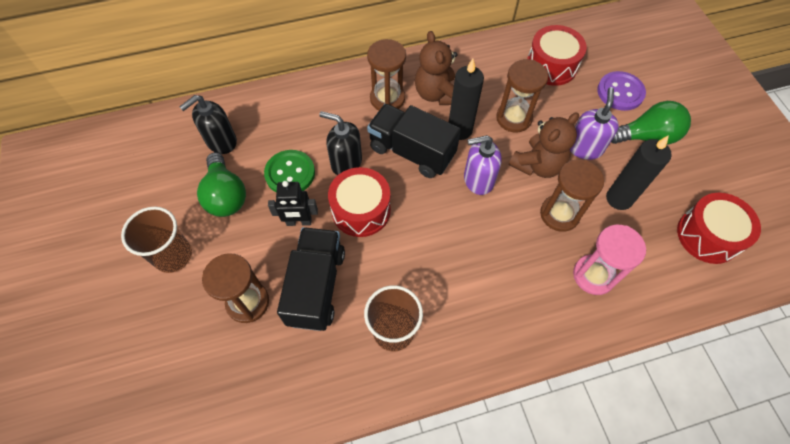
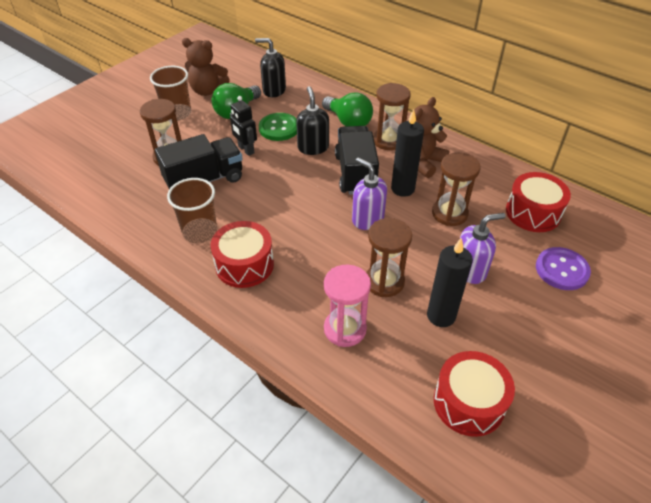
camera: 55 degrees right, 15 degrees down
red drum [328,167,391,237] -> red drum moved to [211,221,274,288]
brown teddy bear [509,112,579,178] -> brown teddy bear moved to [182,38,230,96]
green light bulb [611,101,691,144] -> green light bulb moved to [322,92,373,126]

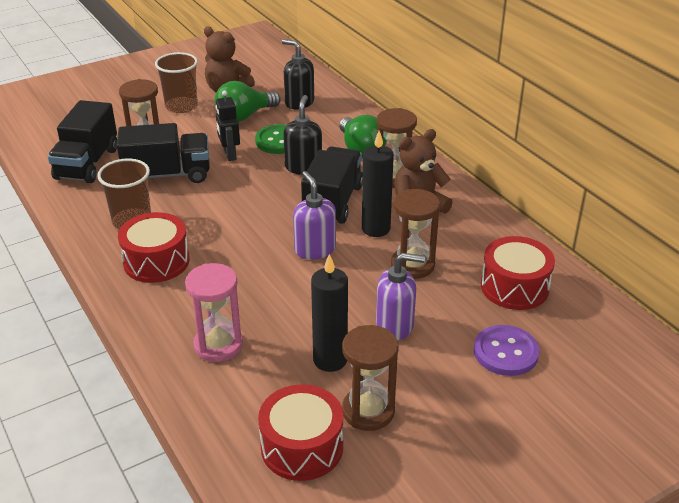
camera: 20 degrees right, 10 degrees down
brown hourglass [366,218,412,297] -> brown hourglass moved to [342,325,399,431]
none -> black truck [48,100,117,183]

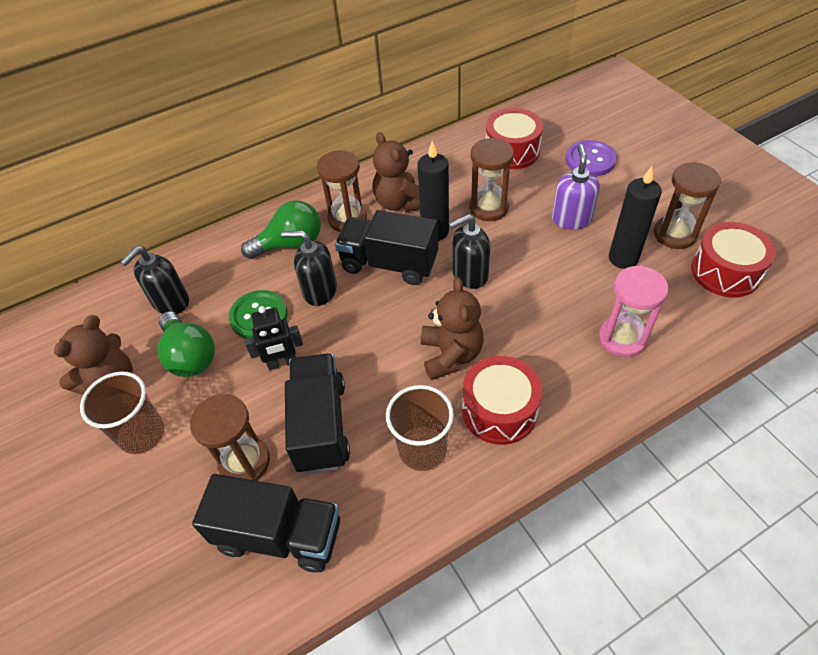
camera: 85 degrees left, 15 degrees up
purple soap dispenser [293,171,336,260] -> black soap dispenser [449,214,490,289]
none -> brown teddy bear [421,277,484,380]

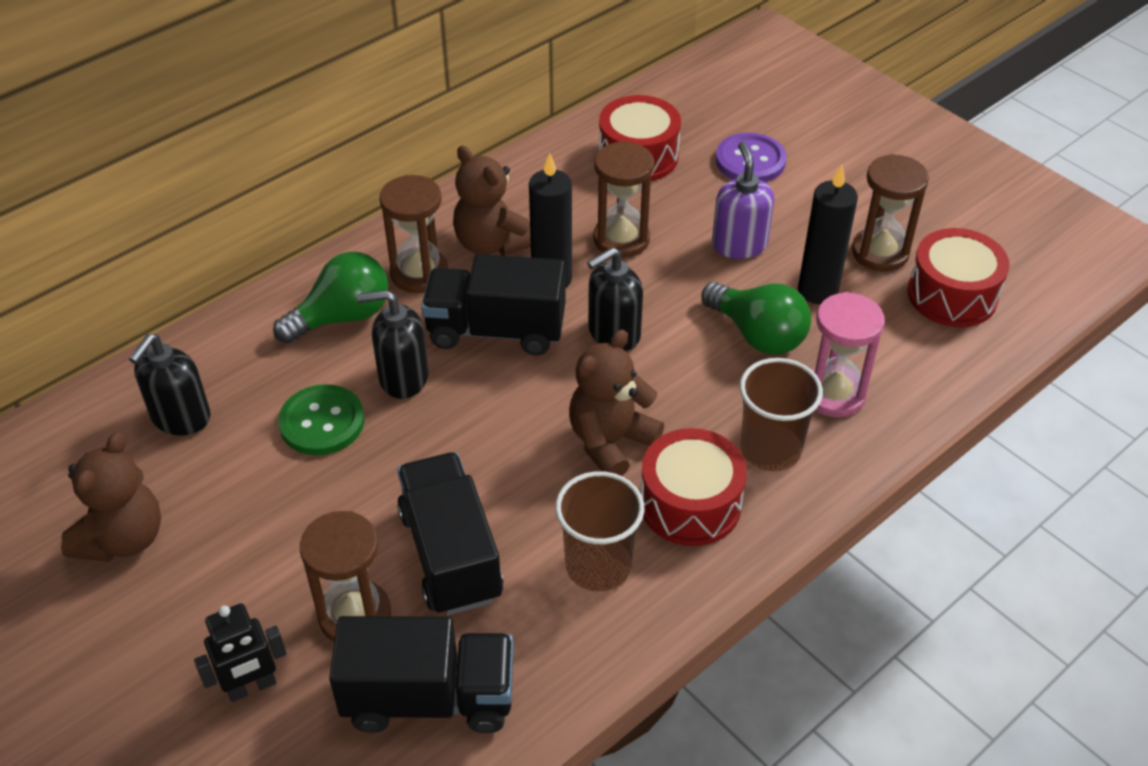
camera: 15 degrees left, 5 degrees down
brown cup [80,372,165,454] -> brown cup moved to [740,358,823,471]
green light bulb [157,311,215,377] -> green light bulb moved to [701,282,811,354]
black robot [244,306,303,370] -> black robot moved to [194,603,286,702]
brown teddy bear [421,277,484,380] -> brown teddy bear turned 120 degrees counterclockwise [569,330,664,476]

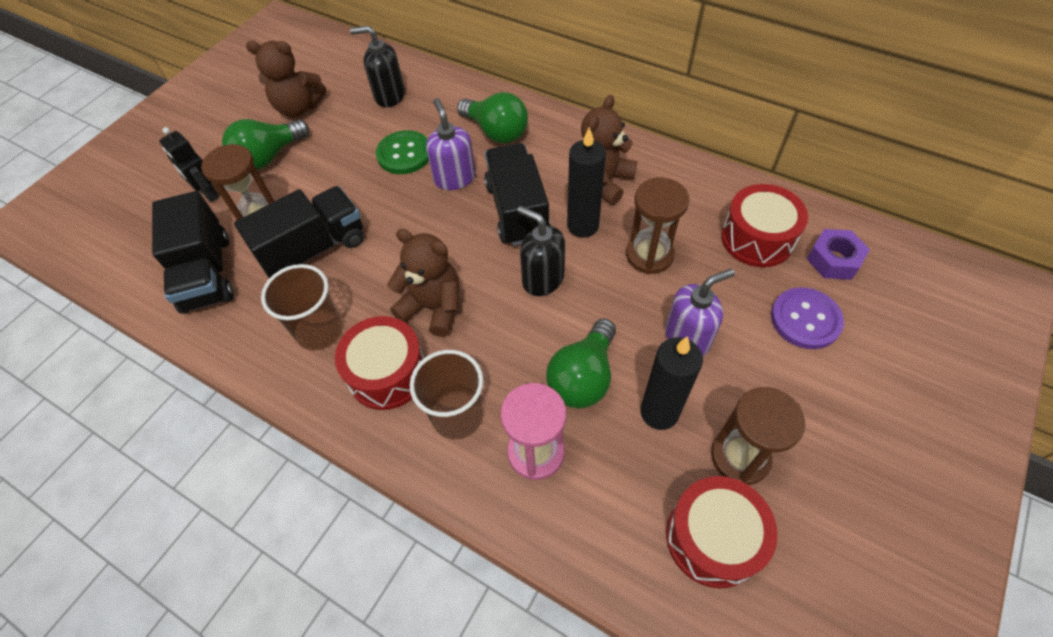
camera: 75 degrees right, 10 degrees up
black soap dispenser [357,290,428,399] -> purple soap dispenser [426,98,476,190]
brown hourglass [380,175,448,293] -> none
none -> green light bulb [222,119,309,170]
none -> purple nut [807,229,870,280]

